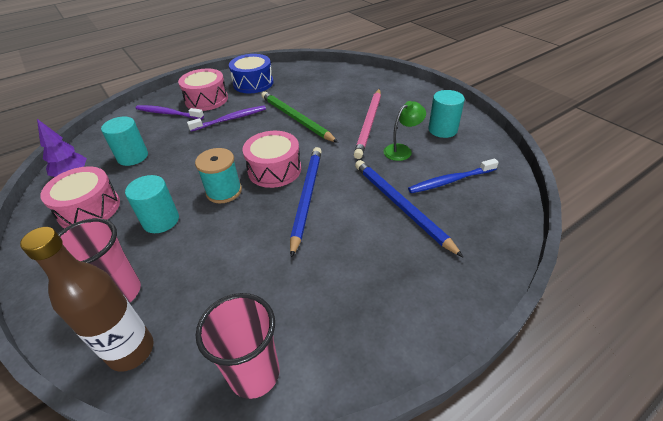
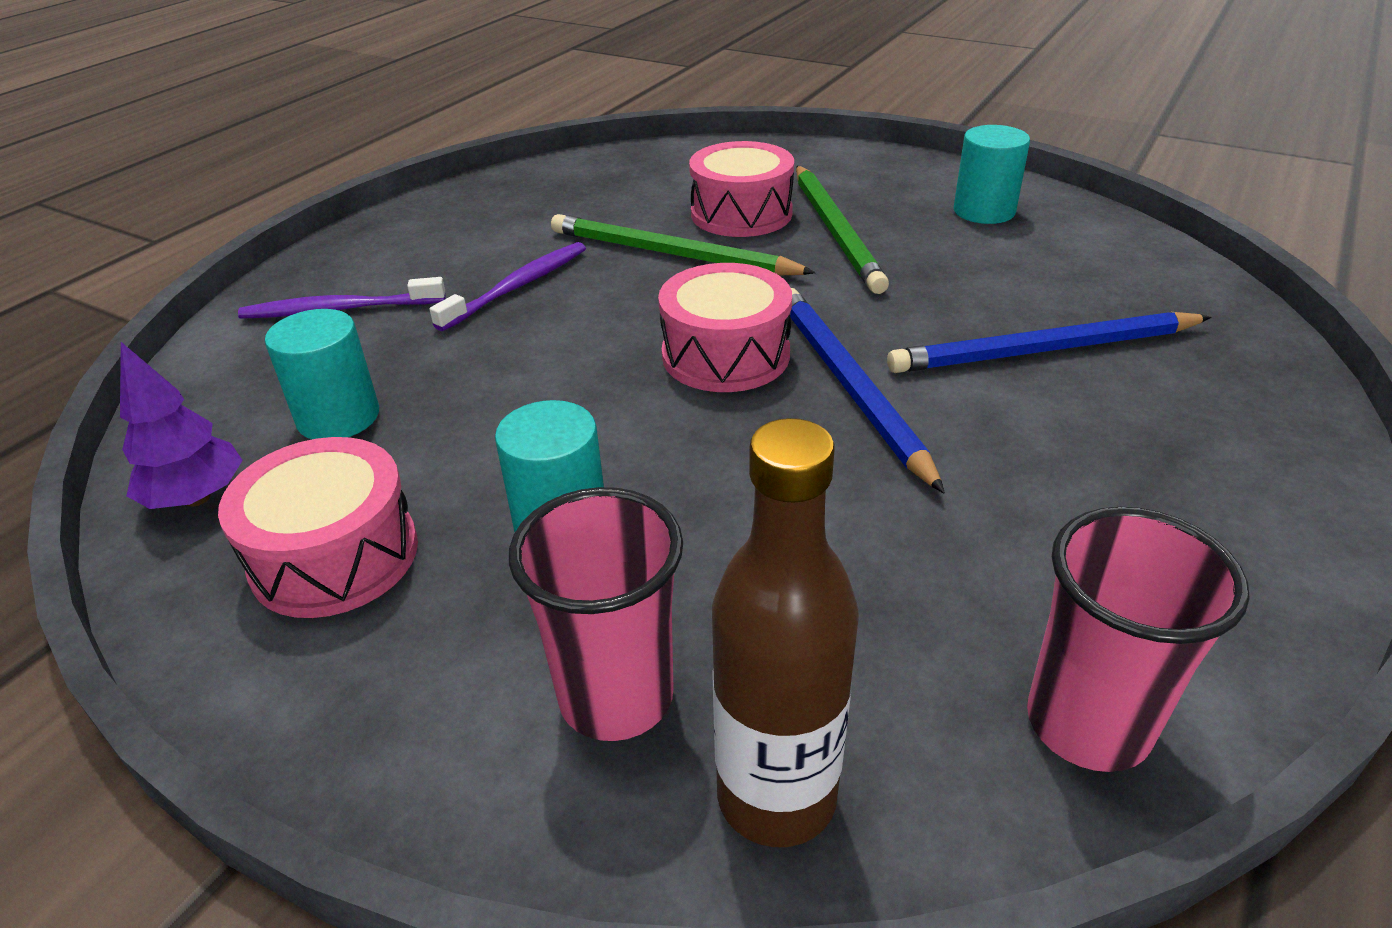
camera: 25 degrees left, 5 degrees down
pink drum [178,69,228,111] -> pink drum moved to [689,141,794,237]
turquoise spool [195,148,242,204] -> none
blue drum [229,54,273,93] -> none
pink pencil [354,89,381,159] -> green pencil [796,166,889,294]
blue pencil [355,160,464,258] -> blue pencil turned 45 degrees counterclockwise [887,312,1211,373]
green lamp [384,101,426,161] -> none
blue toothbrush [408,158,499,193] -> none

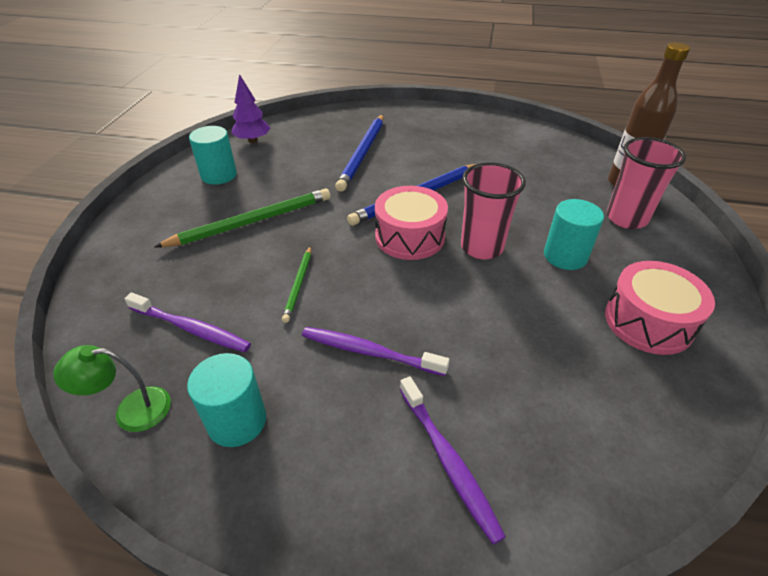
camera: 110 degrees left, 5 degrees up
purple tree [120,342,243,509] -> purple tree moved to [231,74,271,143]
turquoise cylinder [265,309,379,439] -> turquoise cylinder moved to [187,353,266,447]
green pencil [551,214,816,275] -> green pencil [282,246,311,323], size x0.53
pink drum [689,141,794,237] -> none
blue pencil [887,312,1211,373] -> blue pencil turned 45 degrees clockwise [335,114,384,192]
pink cup [1027,507,1250,772] -> pink cup moved to [461,162,526,259]
none -> green lamp [53,345,171,432]
none -> purple toothbrush [125,293,251,352]

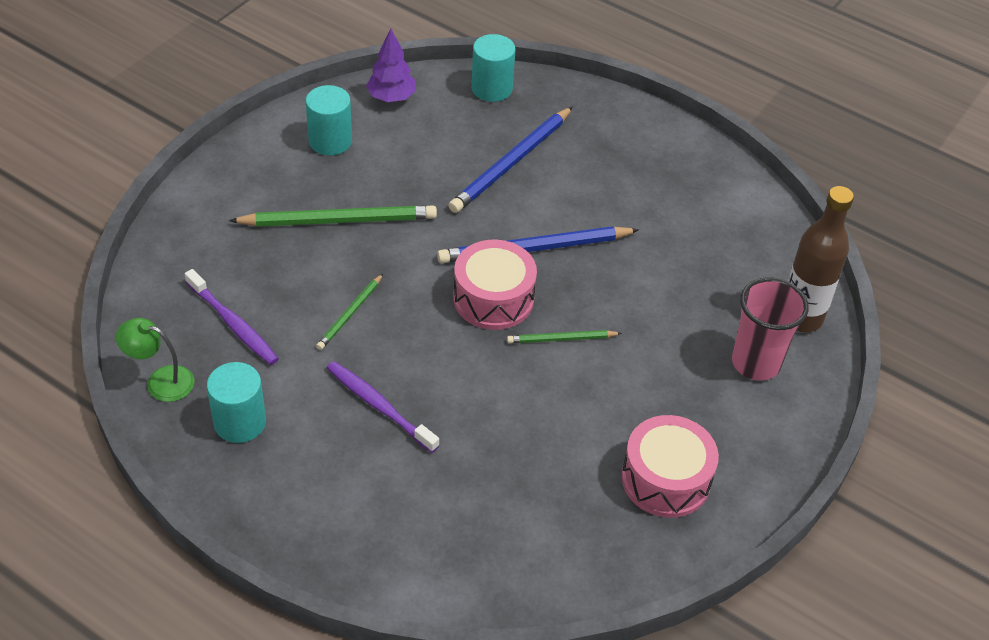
camera: 20 degrees right, 5 degrees up
purple toothbrush [400,376,506,545] -> none
pink cup [461,162,526,259] -> green pencil [507,330,622,343]
turquoise cylinder [544,199,604,270] -> turquoise cylinder moved to [471,34,516,102]

